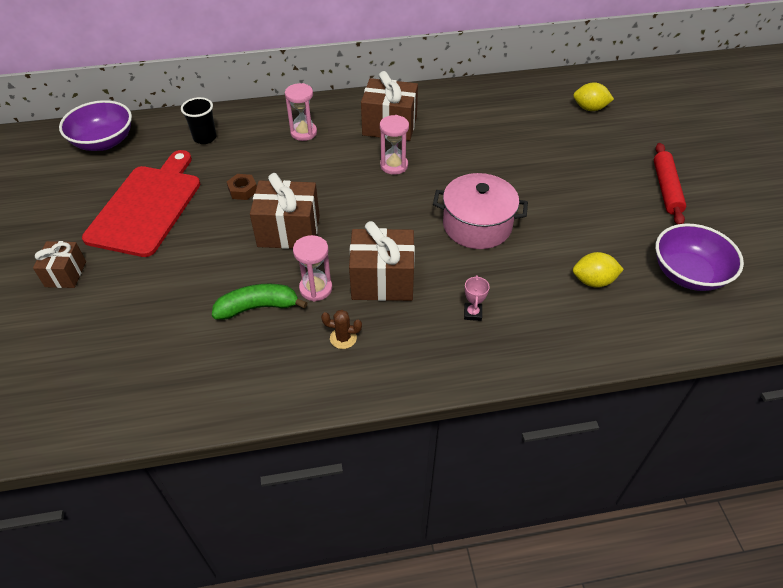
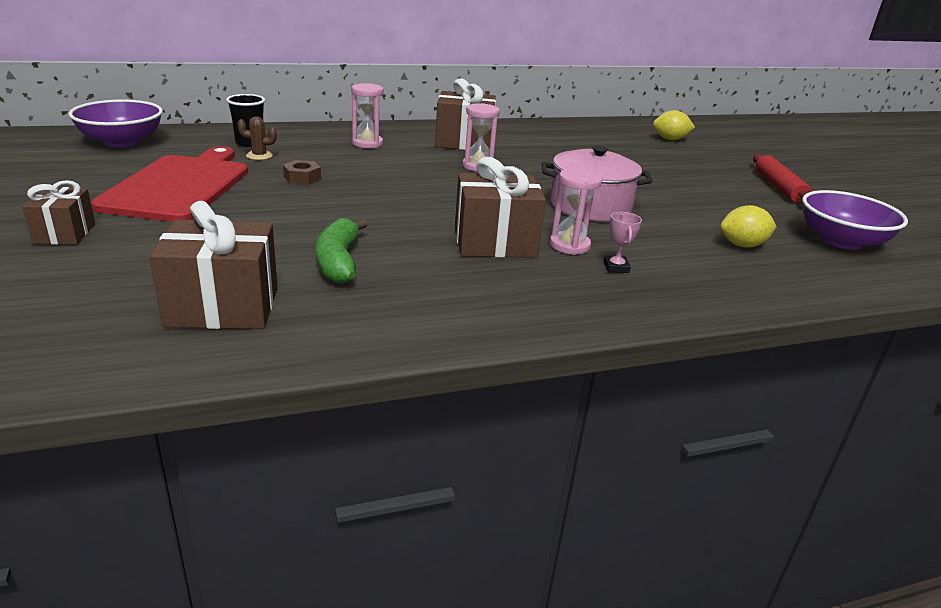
camera: 10 degrees left, 20 degrees down
green banana [212,284,307,320] -> green banana turned 75 degrees counterclockwise [316,218,368,284]
brown gift [250,173,320,249] -> brown gift moved to [149,201,278,329]
pink hourglass [293,235,332,302] -> pink hourglass moved to [550,168,603,255]
brown cactus [321,310,362,349] -> brown cactus moved to [237,117,277,160]

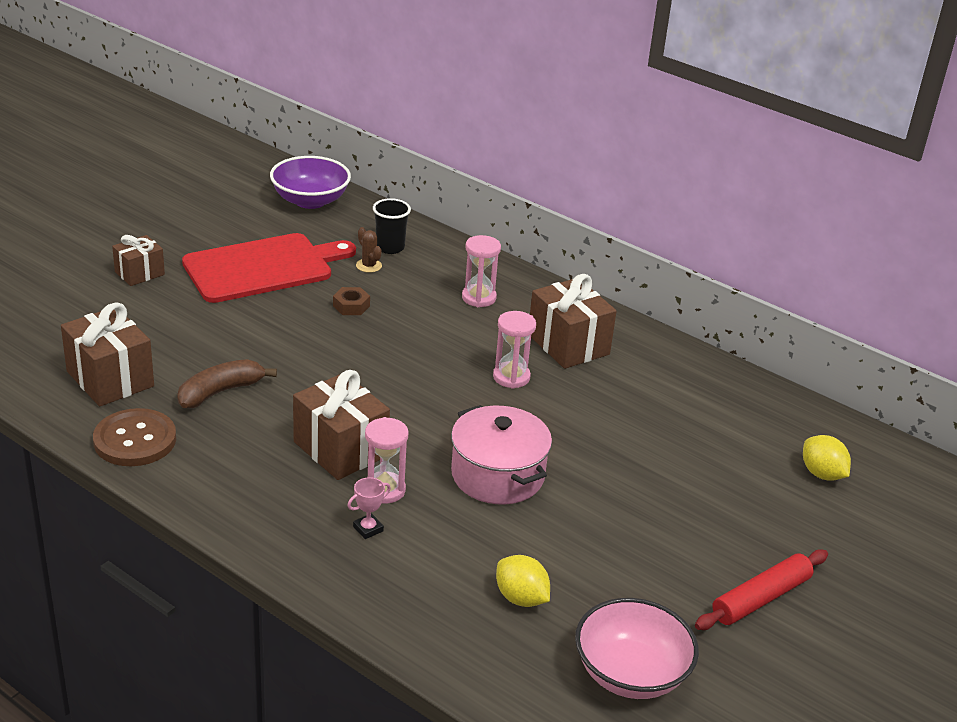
camera: 55 degrees right, 5 degrees up
green banana [316,218,368,284] -> brown banana [177,359,277,408]
purple bowl [802,190,908,250] -> pink bowl [575,598,699,699]
none -> brown button [93,408,176,466]

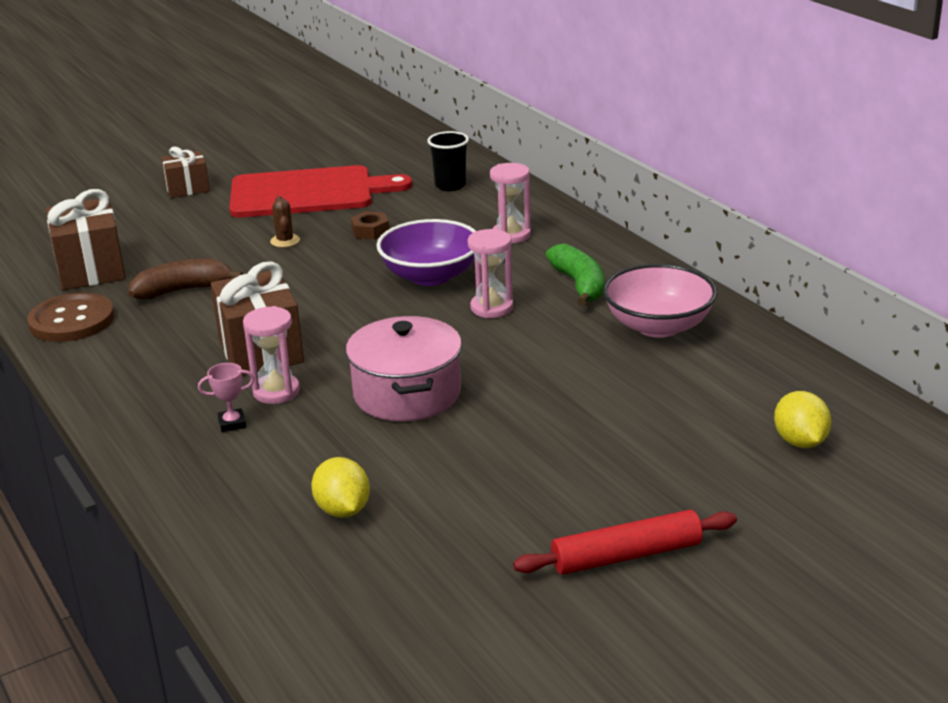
camera: 25 degrees right, 5 degrees down
purple bowl [270,156,351,209] -> purple bowl moved to [376,219,476,286]
brown cactus [356,227,382,273] -> brown cactus moved to [270,196,300,247]
brown gift [530,274,617,369] -> green banana [546,244,605,306]
pink bowl [575,598,699,699] -> pink bowl moved to [603,264,717,338]

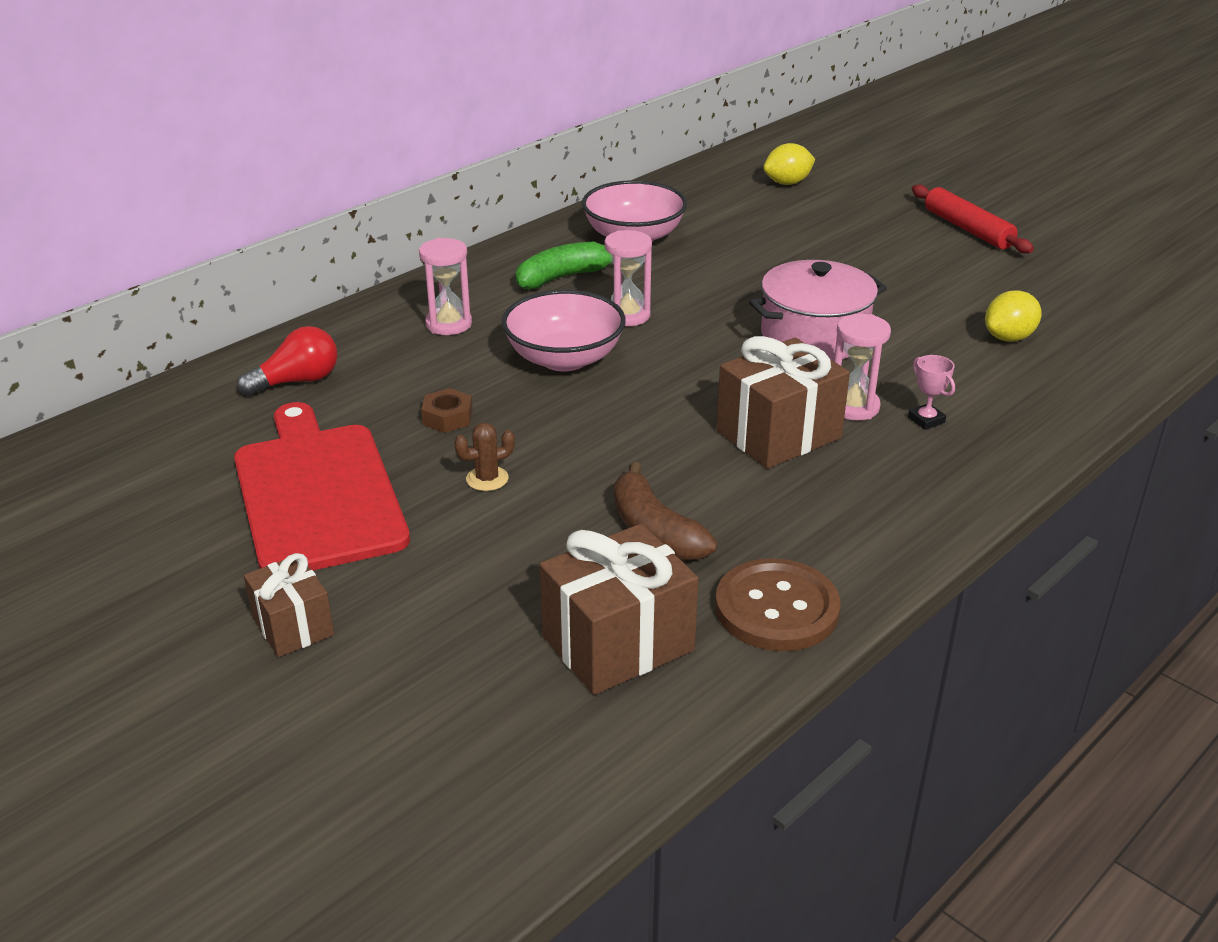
camera: 105 degrees left, 5 degrees up
purple bowl [376,219,476,286] -> pink bowl [502,290,626,372]
black cup [427,131,469,191] -> red light bulb [237,326,337,396]

